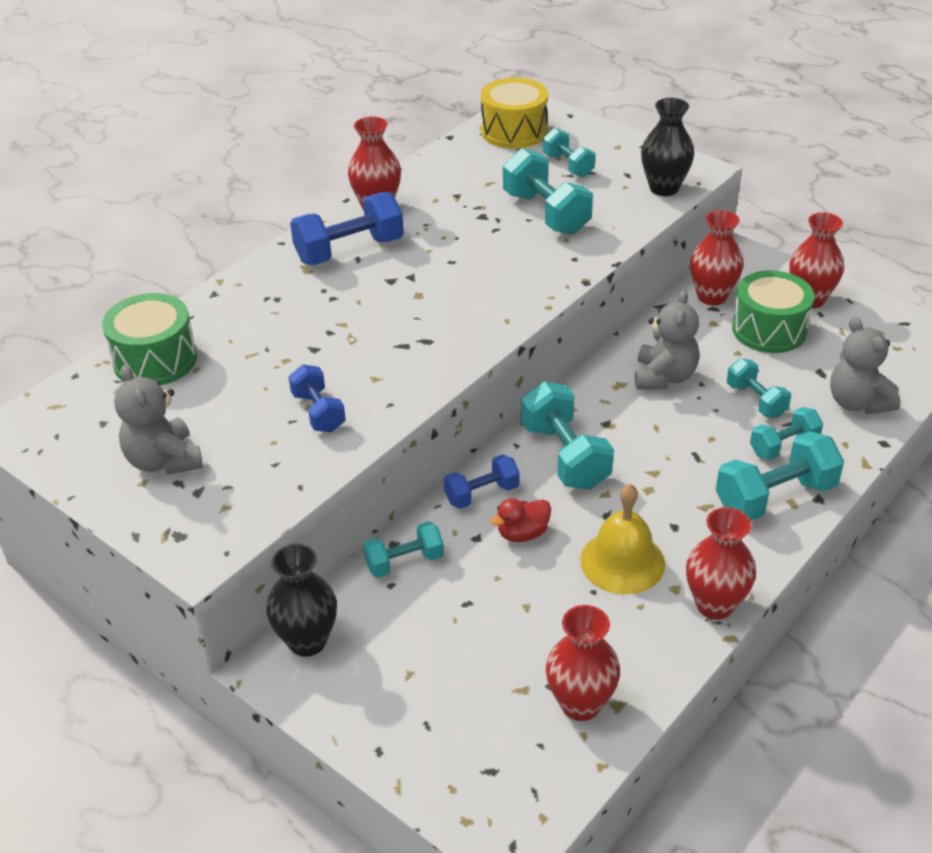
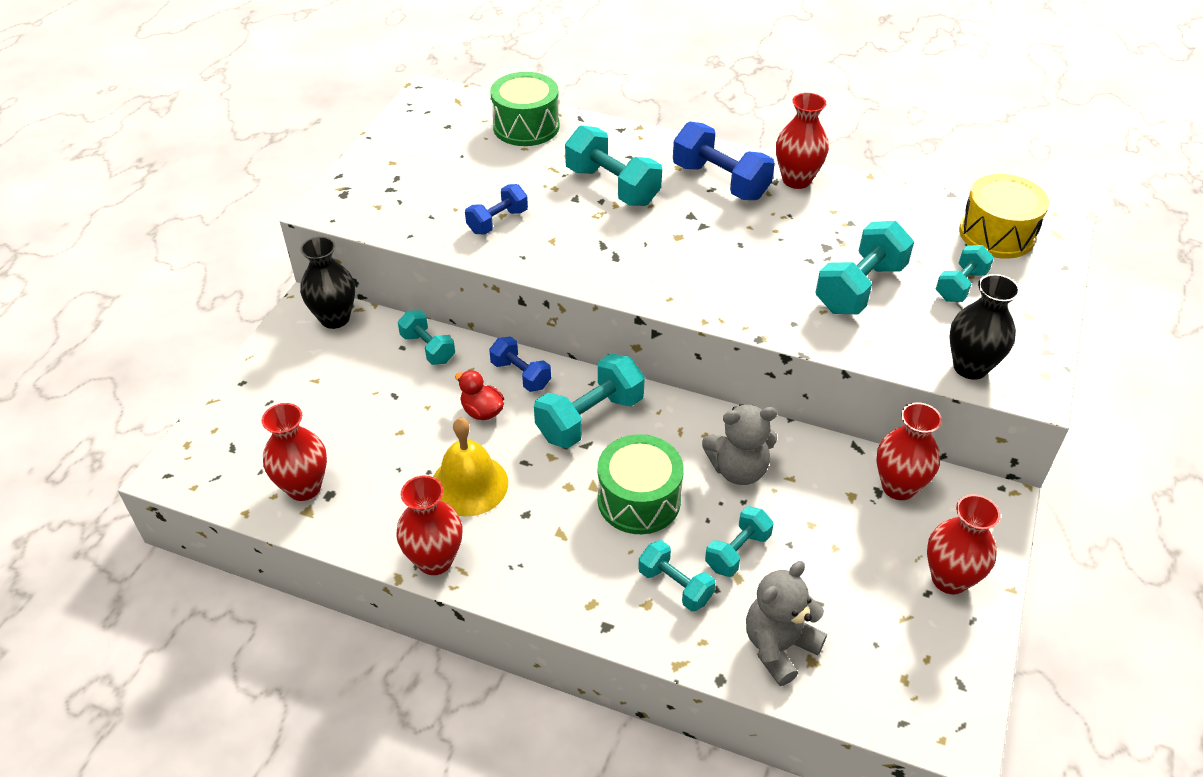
camera: 70 degrees right, 5 degrees up
grey teddy bear [114,365,203,475] -> none
turquoise dumbbell [716,431,844,521] -> turquoise dumbbell moved to [565,125,662,206]
green drum [732,270,814,353] -> green drum moved to [598,434,684,534]

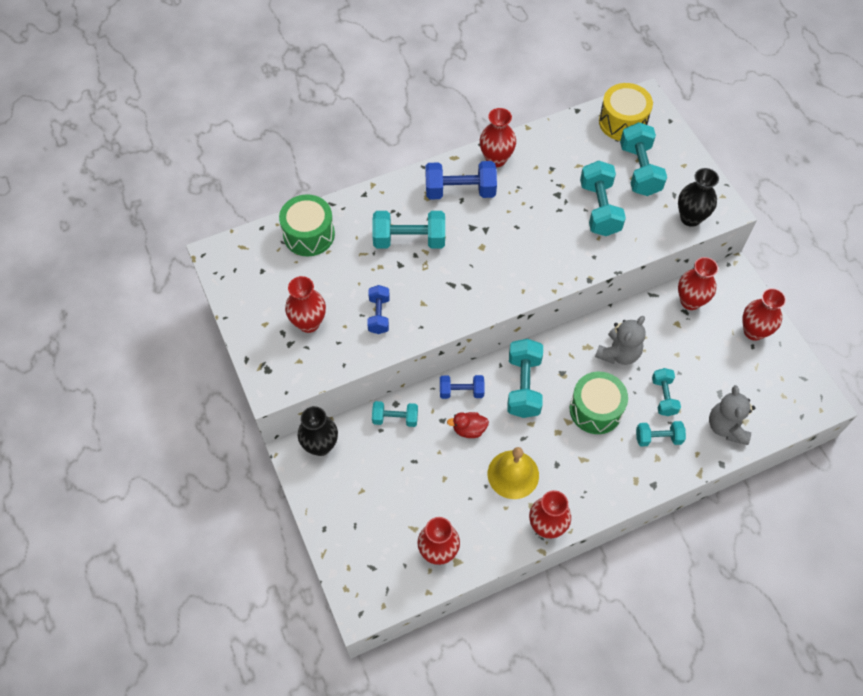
camera: 45 degrees left, 15 degrees up
turquoise dumbbell [936,245,994,302] -> turquoise dumbbell [620,122,667,196], size x1.64
none -> red vase [285,276,326,333]

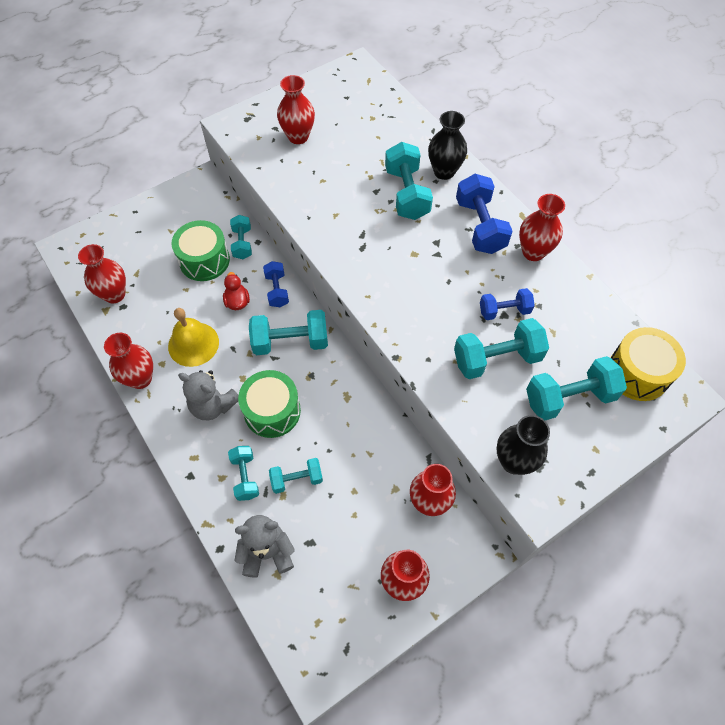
camera: 80 degrees right, 0 degrees up
green drum [279,194,335,256] -> green drum moved to [172,220,230,281]
black vase [298,406,338,456] -> black vase moved to [428,111,467,180]
blue dumbbell [367,285,390,334] -> blue dumbbell moved to [480,288,535,320]
grey teddy bear [595,316,646,365] -> grey teddy bear moved to [178,370,239,420]

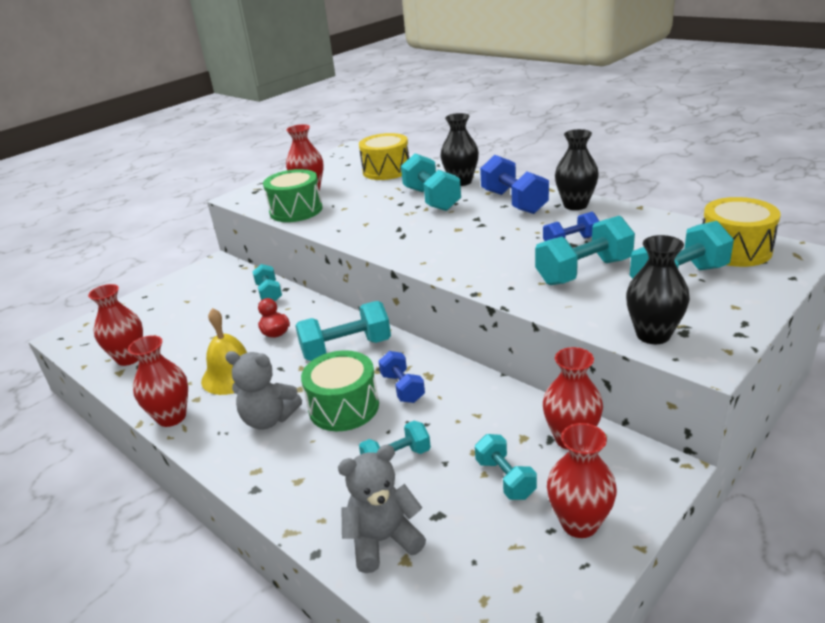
camera: 10 degrees left, 30 degrees down
green drum [172,220,230,281] -> green drum moved to [263,169,323,222]
turquoise dumbbell [228,446,259,501] -> turquoise dumbbell moved to [475,434,537,500]
blue dumbbell [263,261,289,307] -> blue dumbbell moved to [379,351,425,403]
red vase [519,194,565,261] -> black vase [555,129,599,210]
none -> yellow drum [359,133,409,180]

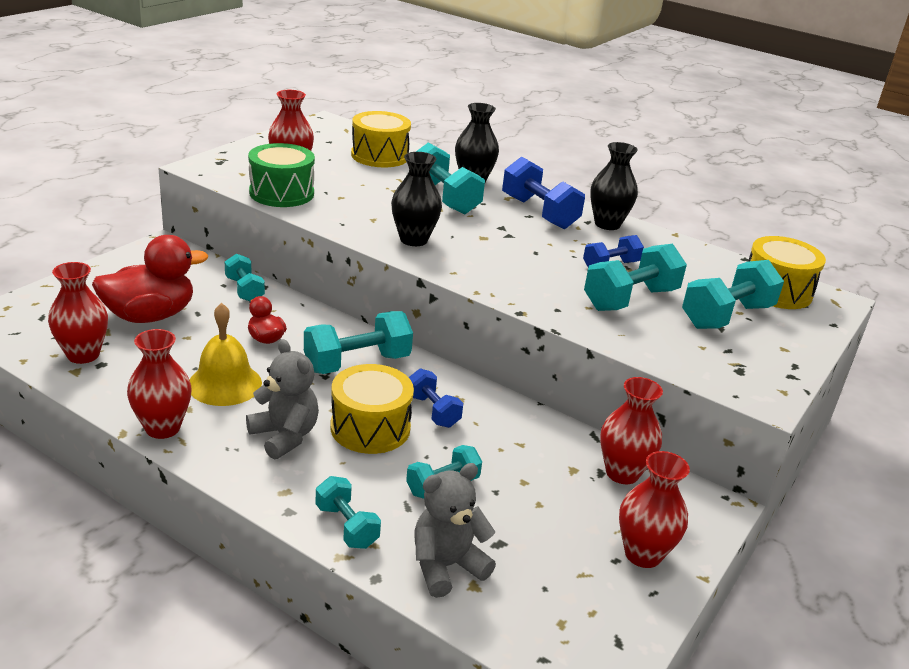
camera: 15 degrees left, 0 degrees up
grey teddy bear [225,351,302,429] -> grey teddy bear turned 135 degrees counterclockwise [246,339,319,459]
green drum [301,350,379,431] -> yellow drum [330,364,414,454]
turquoise dumbbell [475,434,537,500] -> turquoise dumbbell moved to [316,476,381,549]
black vase [626,235,690,344] -> black vase moved to [391,152,442,246]
none -> red duck [92,235,208,323]

